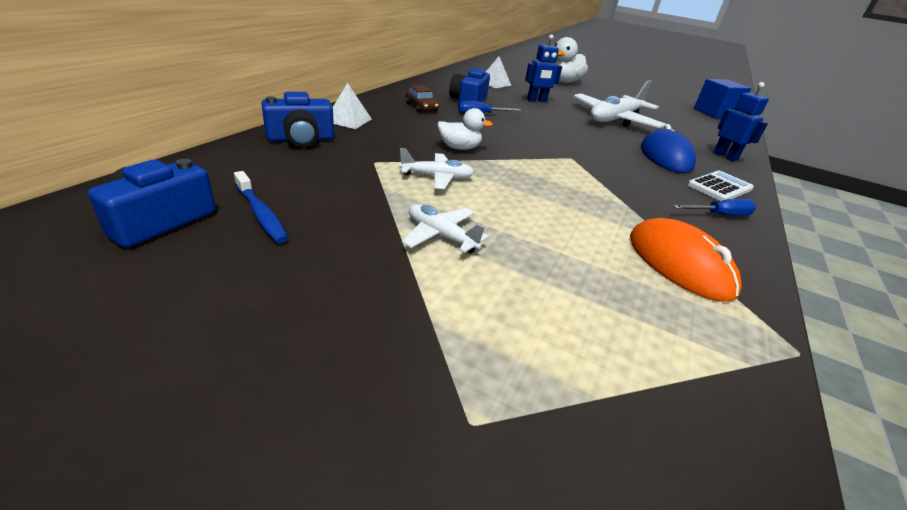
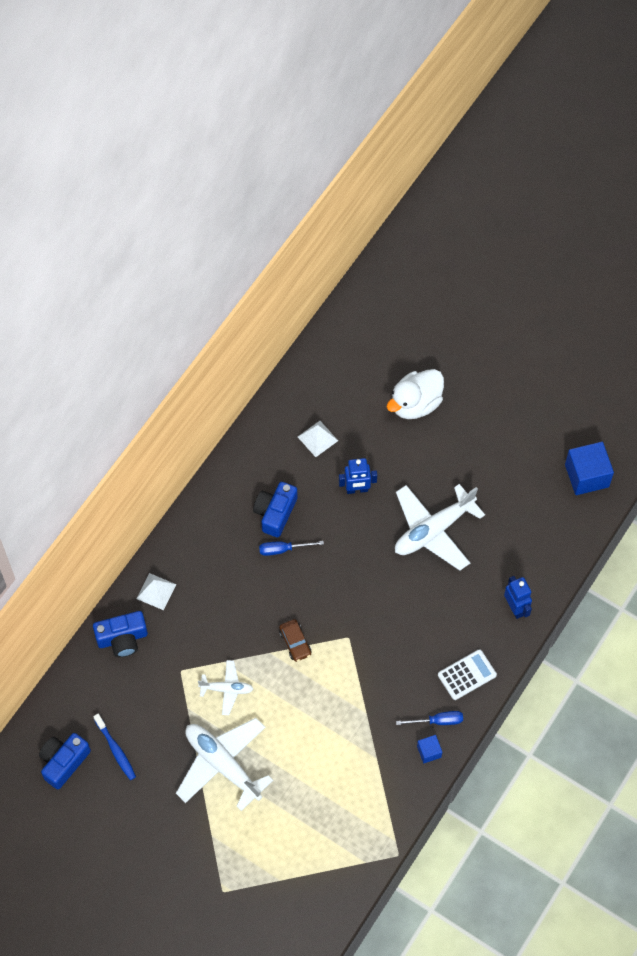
camera: 10 degrees right, 30 degrees up
white plane [402,204,489,254] -> white plane [176,718,273,811], size x1.90
brown car [406,85,439,112] -> brown car moved to [279,619,312,662]
white duck [437,108,493,150] -> none
orange mouse [630,218,742,302] -> none
blue mouse [641,124,696,173] -> none
none -> blue cube [417,735,442,763]

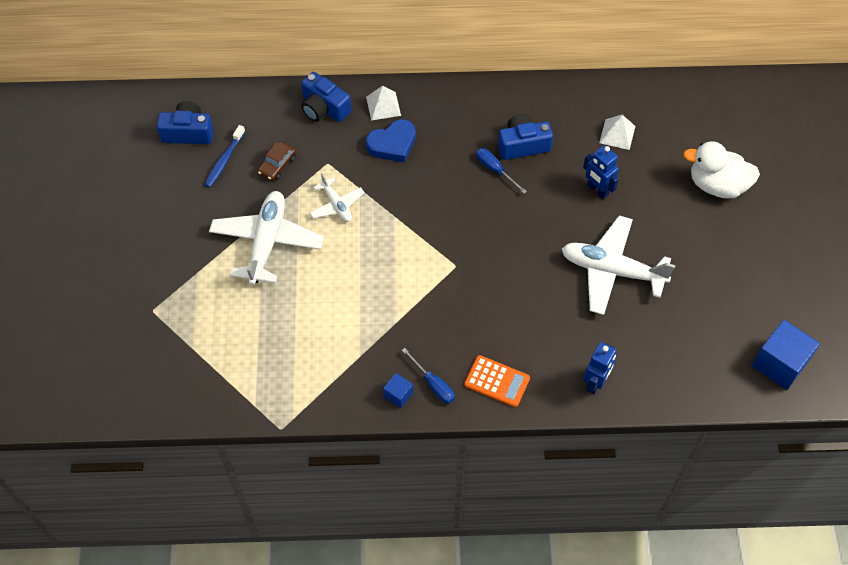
camera: 55 degrees right, 5 degrees down
brown car [279,619,312,662] -> brown car moved to [258,142,296,181]
white calculator [438,649,497,700] -> orange calculator [464,355,530,407]
none -> blue heart [366,119,416,163]

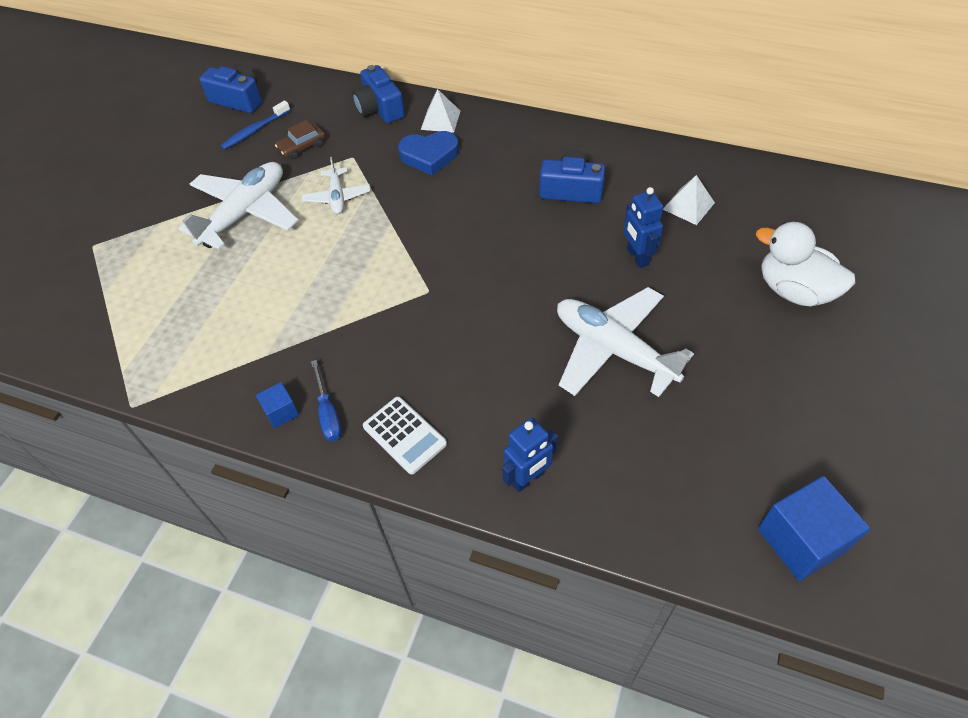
camera: 25 degrees right, 5 degrees down
orange calculator [464,355,530,407] -> white calculator [363,397,447,474]
blue screwdriver [476,148,527,194] -> none

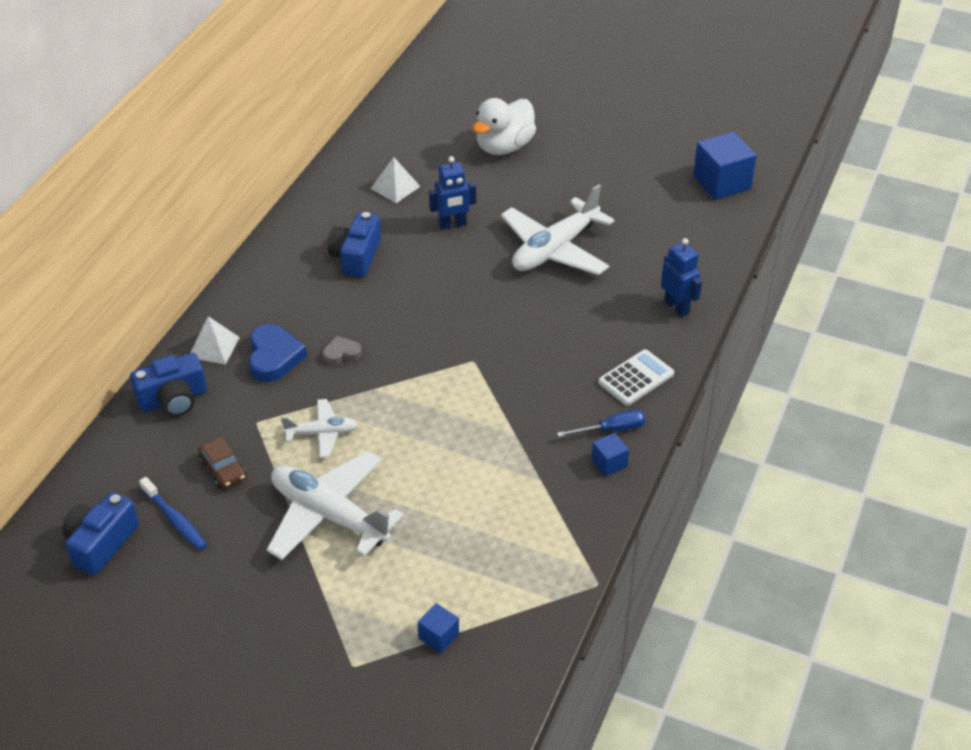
camera: 90 degrees left, 10 degrees down
none -> grey heart [323,336,362,365]
none -> blue cube [418,603,459,653]

